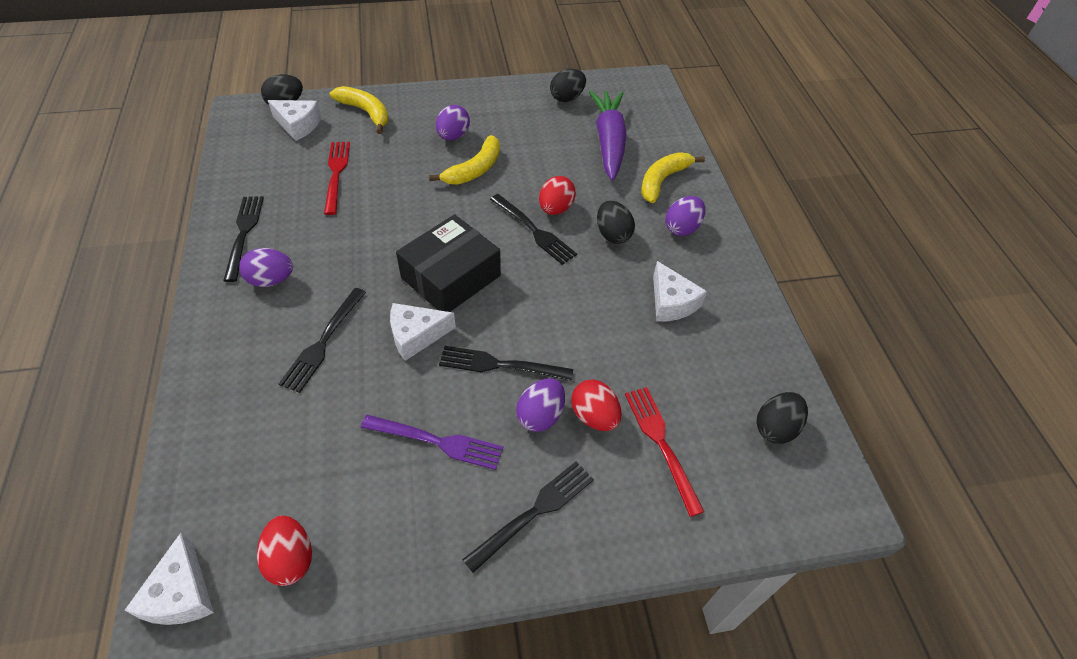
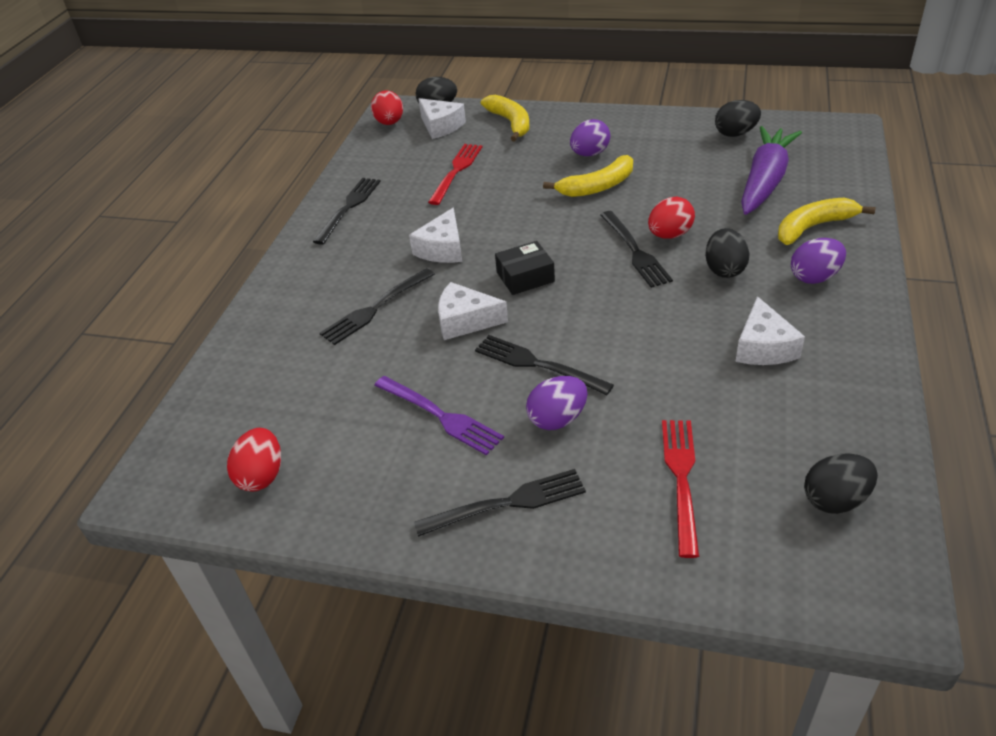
camera: 30 degrees right, 10 degrees down
white cheese [125,533,214,625] -> white cheese moved to [409,208,462,263]
purple egg [239,248,293,287] -> none
black box [396,214,501,312] -> black box [495,241,555,295], size x0.56
red egg [571,380,622,431] -> red egg moved to [371,90,403,125]

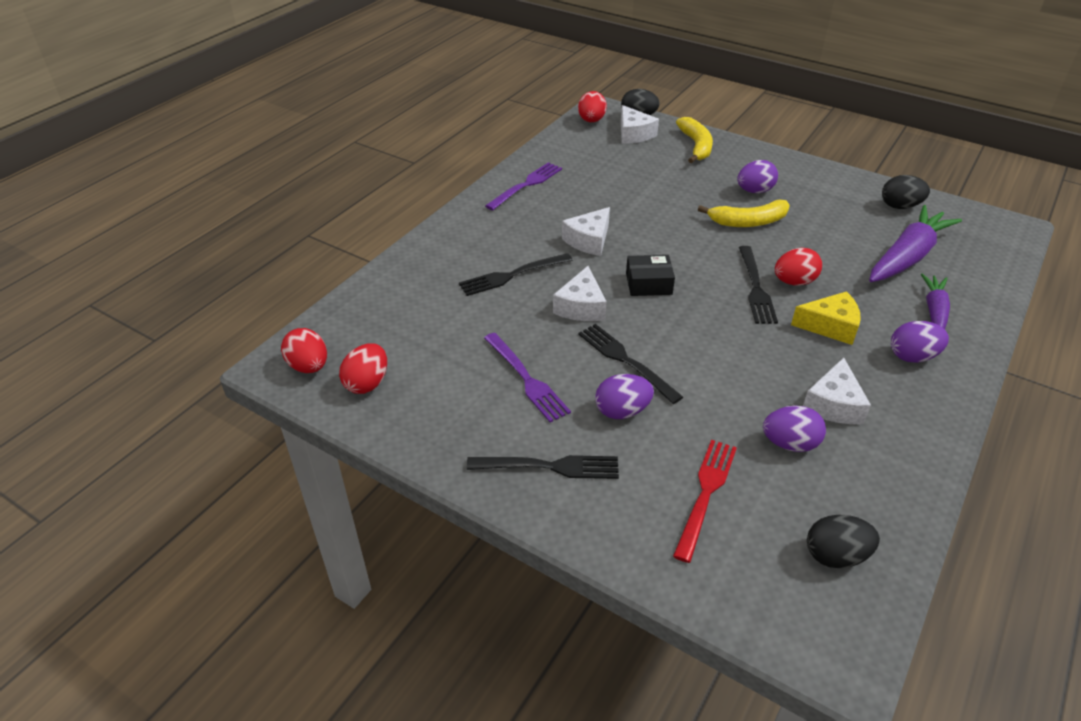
camera: 15 degrees right, 0 degrees up
black fork [313,178,381,245] -> purple fork [485,162,562,210]
red fork [428,144,482,205] -> none
white cheese [438,282,508,340] -> white cheese turned 105 degrees counterclockwise [553,266,607,321]
black egg [705,228,750,278] -> yellow cheese [791,291,861,345]
yellow banana [778,198,876,245] -> purple carrot [921,274,950,329]
none -> red egg [281,328,327,373]
none -> purple egg [763,405,826,452]

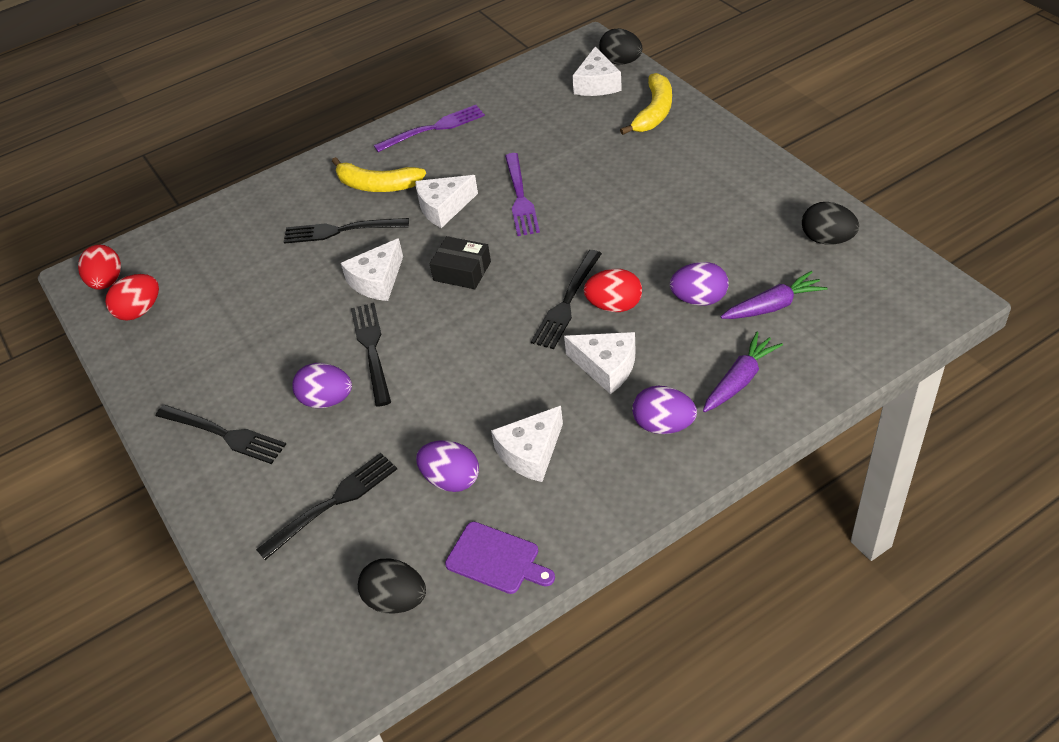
camera: 30 degrees right, 5 degrees up
purple fork [484,333,571,423] -> purple fork moved to [505,153,540,236]
red egg [578,91,607,122] -> none
red fork [673,440,737,563] -> black fork [256,453,397,560]
yellow banana [698,199,790,227] -> yellow banana moved to [332,157,426,192]
purple egg [737,160,778,193] -> purple egg moved to [670,262,729,306]
yellow cheese [791,291,861,345] -> white cheese [564,332,636,394]
purple carrot [869,205,962,282] -> purple carrot [721,271,828,319], size x0.58
none -> purple cutting board [445,522,555,594]

